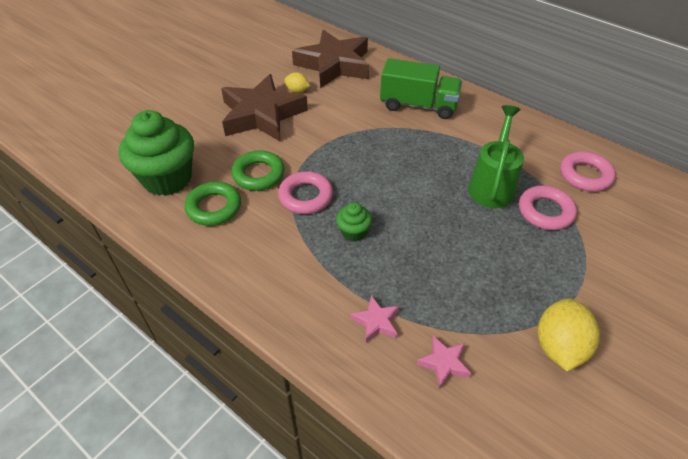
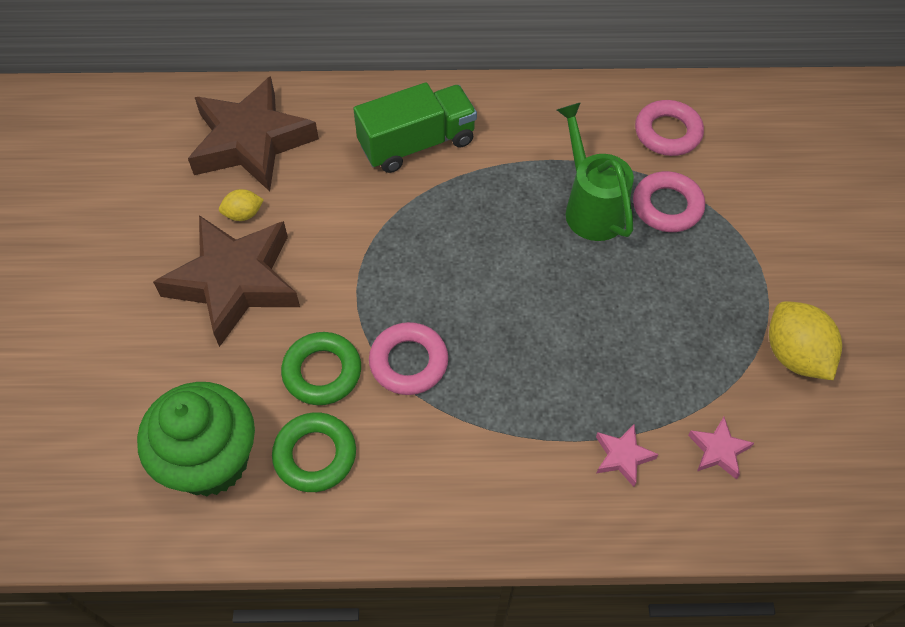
camera: 40 degrees left, 10 degrees up
green cupcake [336,202,372,242] -> none

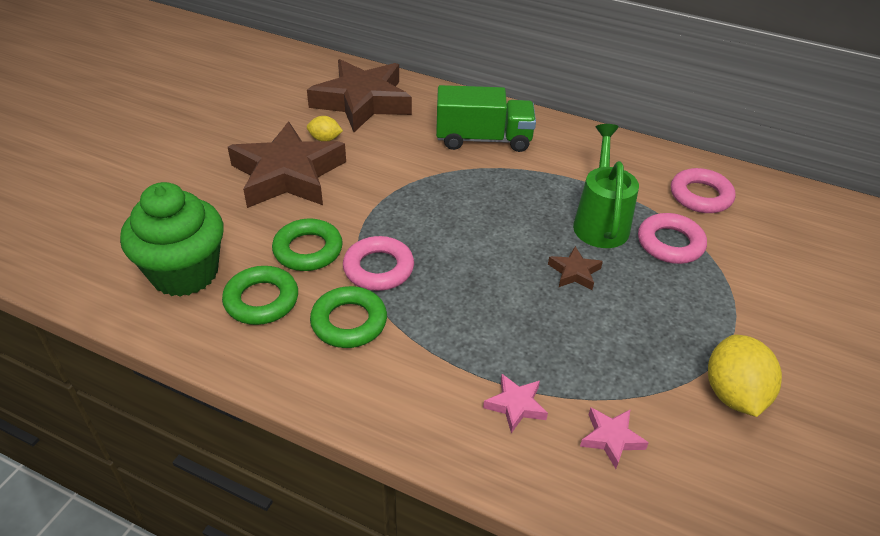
camera: 25 degrees right, 15 degrees down
none -> green ring [310,286,387,348]
none -> brown star [548,246,603,290]

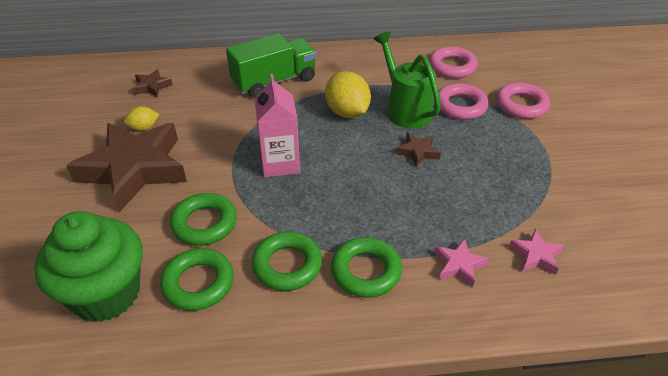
camera: 30 degrees left, 0 degrees up
brown star [307,59,412,132] -> brown star [133,69,172,97], size x0.41
pink ring [343,236,414,291] -> pink ring moved to [496,82,550,119]
yellow lemon [708,335,782,417] -> yellow lemon moved to [325,71,371,118]
none -> pink carton [254,74,300,177]
none -> green ring [331,237,402,298]

